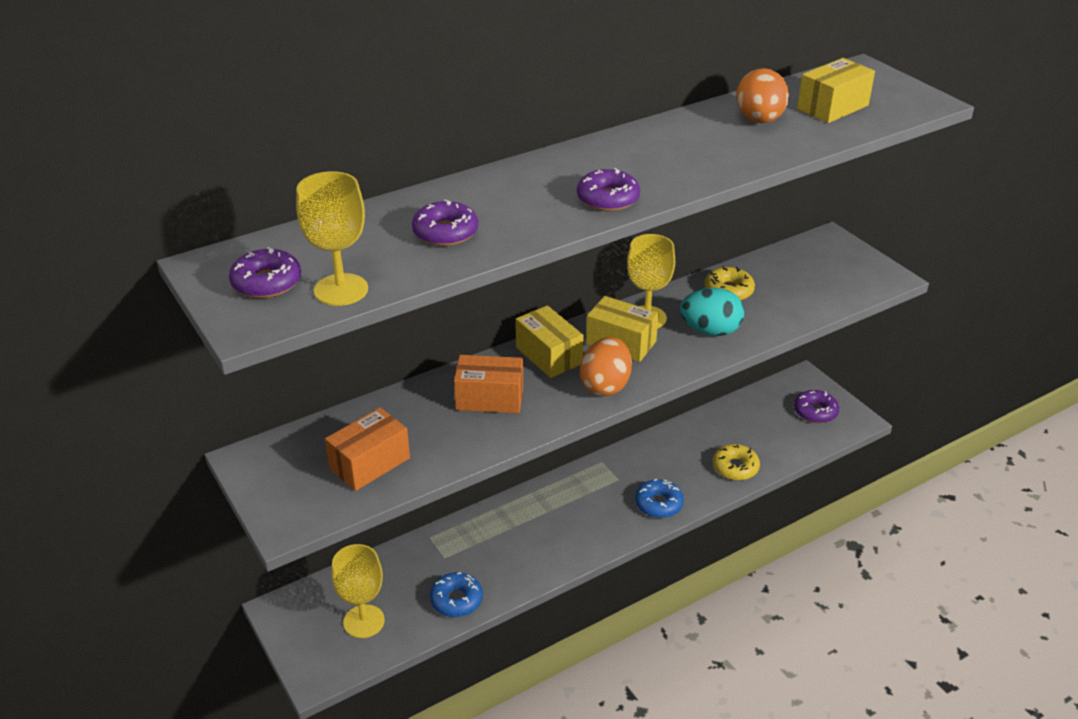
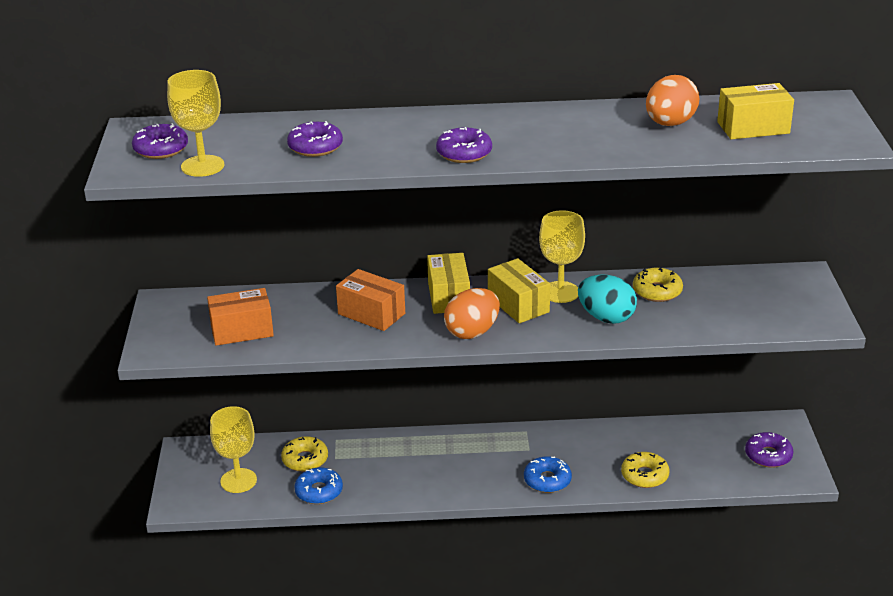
camera: 30 degrees right, 5 degrees down
none -> yellow donut [281,436,328,472]

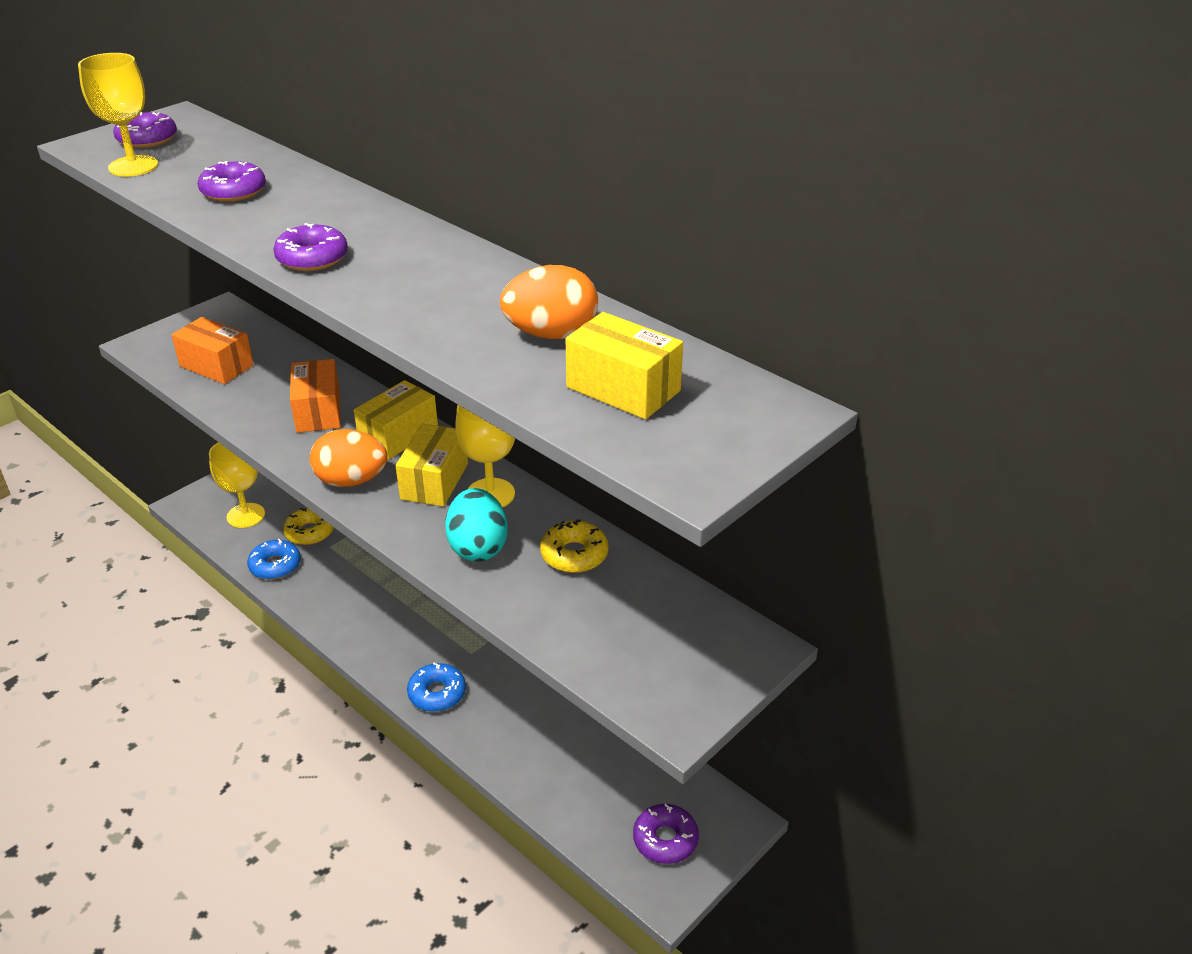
camera: 45 degrees right, 5 degrees up
yellow donut [621,452,670,488] -> none

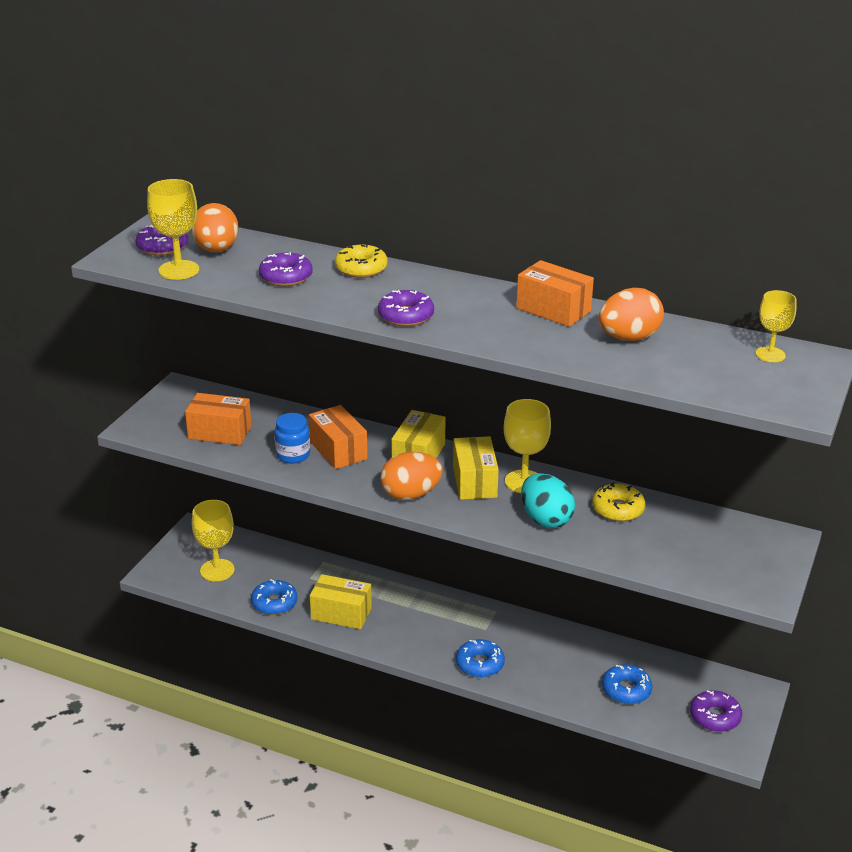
camera: 20 degrees left, 5 degrees down
yellow donut [283,508,334,545] -> yellow donut moved to [335,244,388,278]
yellow box [566,312,683,420] -> yellow box moved to [310,574,372,629]
none -> orange egg [191,203,238,252]
none -> blue jar [274,413,310,464]
none -> orange box [516,260,594,327]
none -> blue donut [602,664,652,704]
none -> yellow goblet [755,290,796,362]

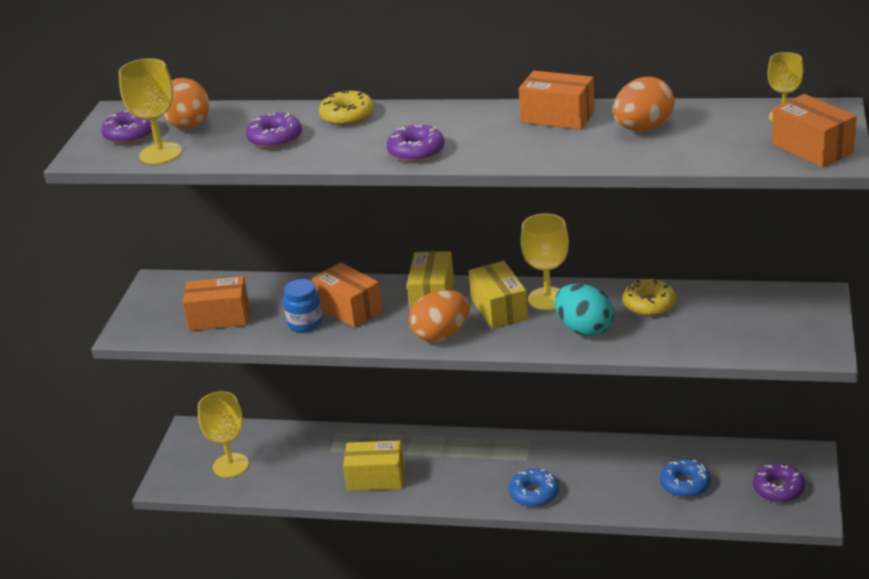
camera: 10 degrees left, 0 degrees up
blue donut [251,579,297,615] -> none
none -> orange box [772,94,857,167]

